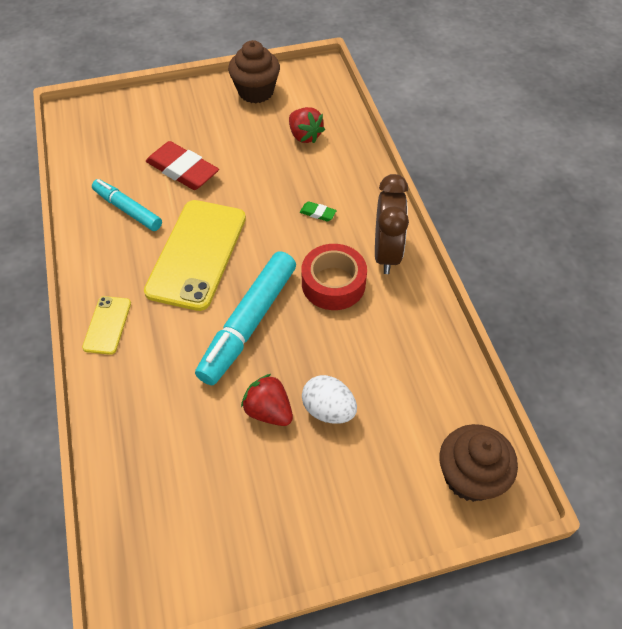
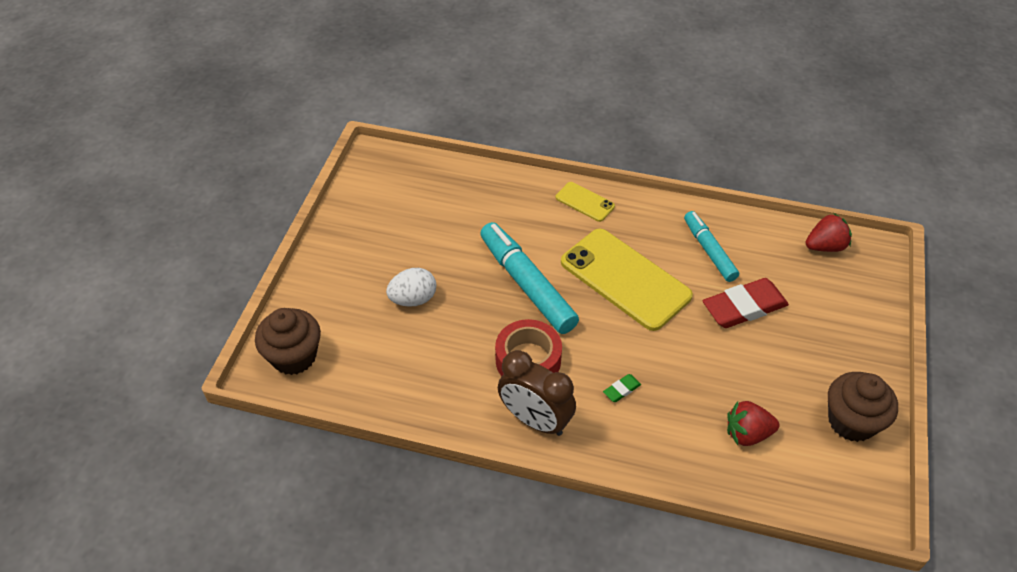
camera: 120 degrees right, 5 degrees down
turquoise marker [92,179,162,231] -> turquoise marker turned 90 degrees counterclockwise [684,211,739,282]
red strawberry [241,374,293,426] -> red strawberry moved to [805,213,852,252]

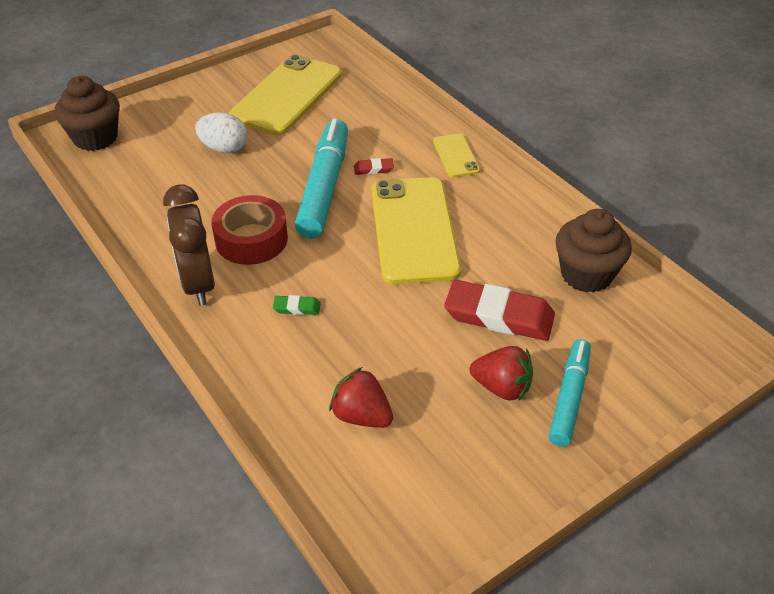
camera: 40 degrees right, 5 degrees down
turquoise marker [684,211,739,282] -> turquoise marker moved to [549,339,591,447]
red strawberry [805,213,852,252] -> red strawberry moved to [470,346,533,401]
brown cupcake [828,372,898,442] -> brown cupcake moved to [555,209,632,293]
none -> yellow phone [229,54,342,135]
none -> red eraser [354,158,394,175]

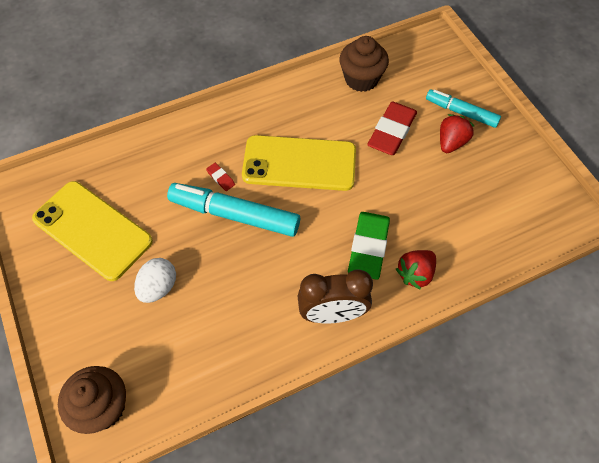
camera: 80 degrees left, 15 degrees up
red tape [211,195,288,265] -> none
green eraser [273,295,321,315] -> green eraser [348,212,390,280], size x2.30
red strawberry [329,367,393,428] -> red strawberry moved to [396,250,436,290]
red eraser [354,158,394,175] -> red eraser turned 45 degrees counterclockwise [206,163,235,191]
yellow phone [433,134,480,177] -> none

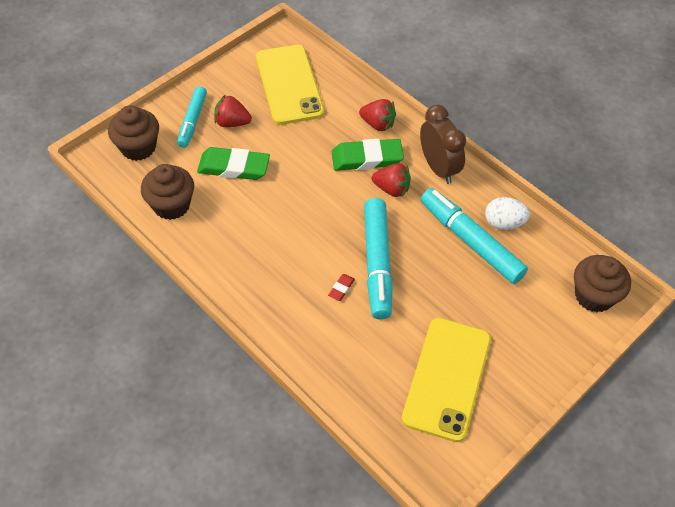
camera: 110 degrees left, 5 degrees down
white egg [134,258,176,303] -> white egg moved to [485,197,530,230]
yellow phone [242,135,356,191] -> yellow phone moved to [256,45,324,125]
red eraser [367,102,417,155] -> green eraser [197,147,270,180]
none -> brown cupcake [108,105,159,161]
none -> red strawberry [372,163,411,197]
none -> turquoise marker [421,188,528,284]

